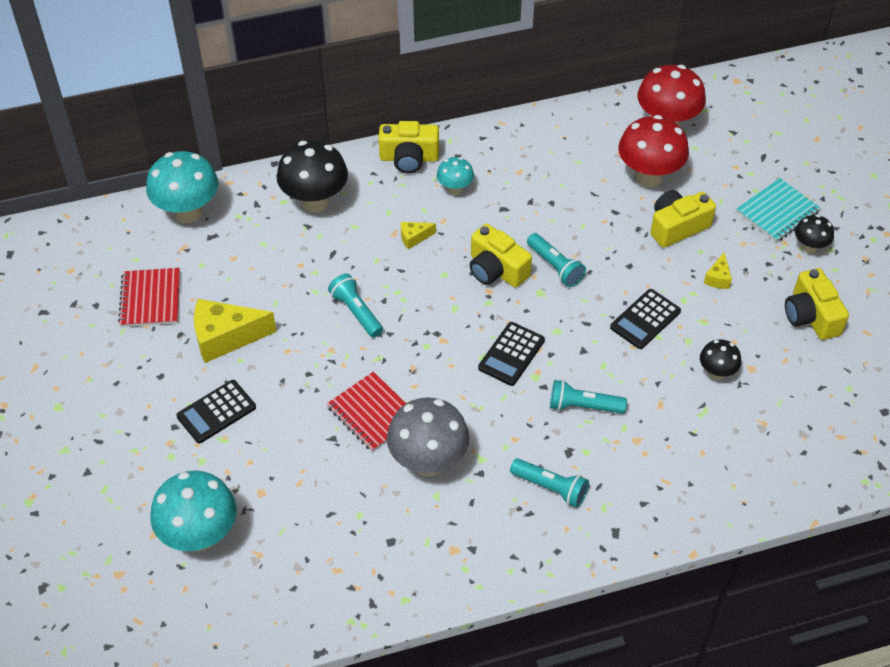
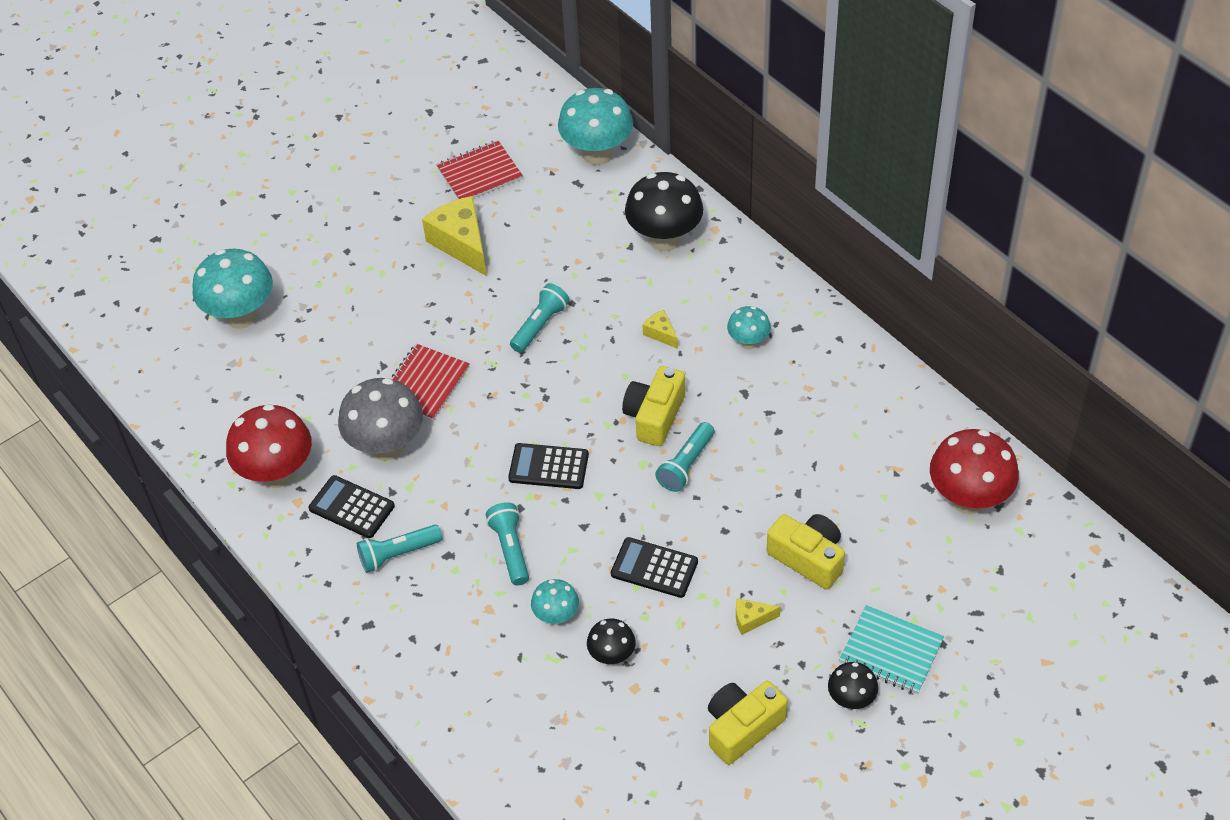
camera: 70 degrees right, 0 degrees up
black calculator [176,380,256,443] -> black calculator moved to [309,475,395,538]
yellow camera [379,121,439,174] -> none
turquoise flashlight [510,458,589,508] -> turquoise flashlight turned 60 degrees clockwise [357,525,442,573]
red mushroom [618,115,689,188] -> red mushroom moved to [226,404,312,488]
none -> turquoise mushroom [531,579,579,625]

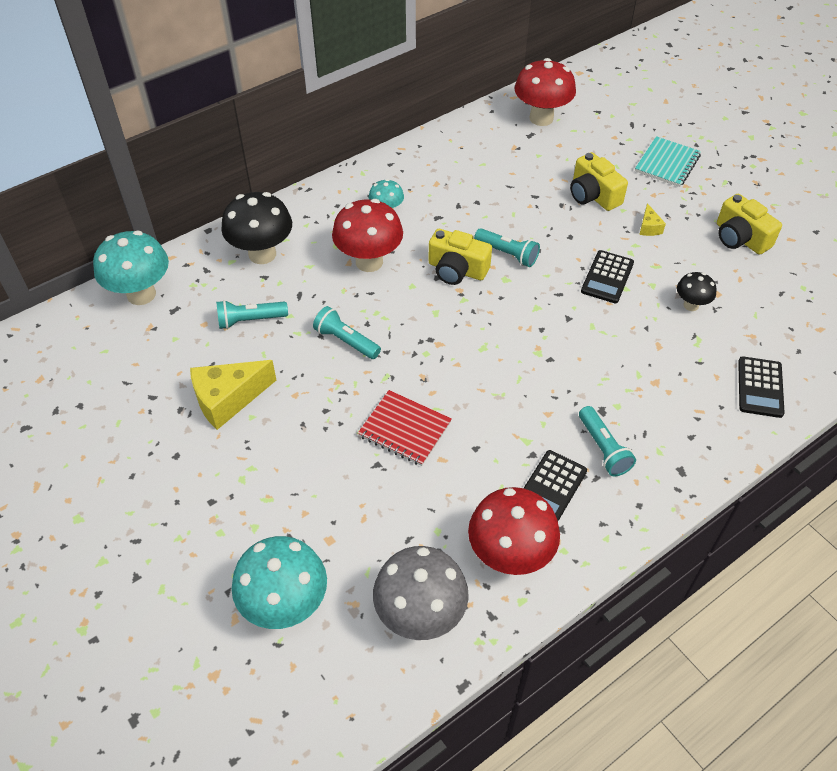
camera: 90 degrees left, 0 degrees up
grey mushroom [338,378,423,461] -> grey mushroom moved to [373,546,469,640]
red notebook [436,140,523,199] -> none
turquoise flashlight [486,502,529,586] -> turquoise flashlight moved to [216,300,288,329]
black calculator [508,443,589,489] -> black calculator moved to [738,356,785,418]
turquoise mushroom [531,579,579,625] -> none
yellow cheese [643,310,678,349] -> red mushroom [332,199,403,272]
yellow camera [767,514,845,589] -> yellow camera turned 75 degrees counterclockwise [570,152,628,211]
black mushroom [828,662,878,709] -> none

